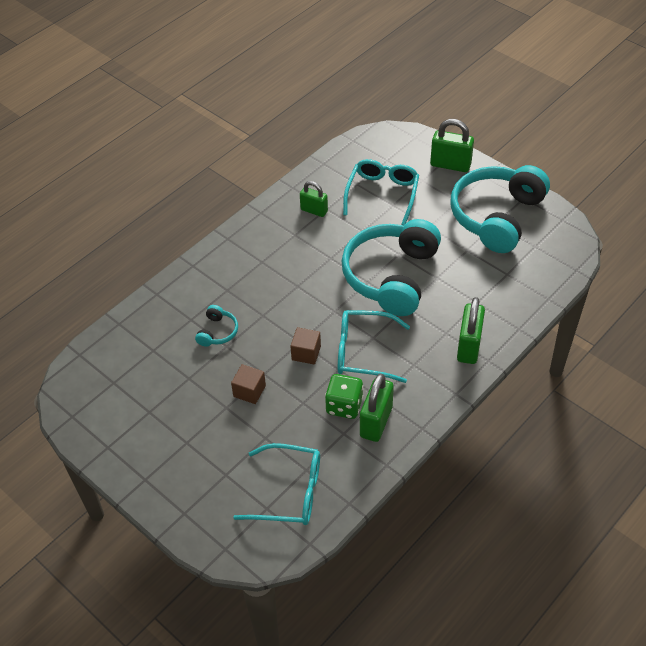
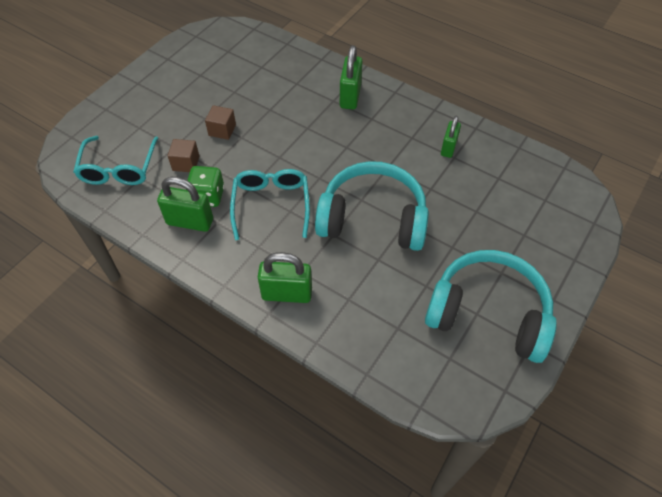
camera: 80 degrees right, 5 degrees up
turquoise headphones [195,305,238,347] -> none
brown cube [290,327,321,365] -> brown cube moved to [168,139,199,172]
turquoise glasses [343,159,419,225] -> none
green padlock [430,119,474,172] -> green padlock moved to [340,45,363,110]

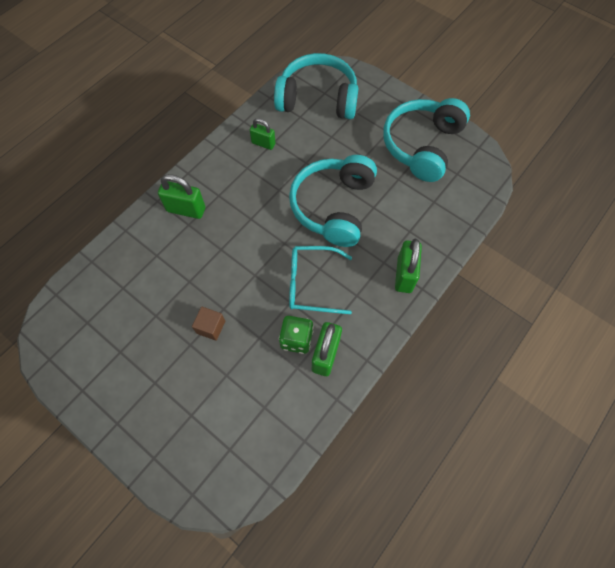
camera: 85 degrees left, 10 degrees up
turquoise glasses [73,136,158,185] -> none
brown cube [168,139,199,172] -> none
none -> turquoise headphones [274,53,358,119]

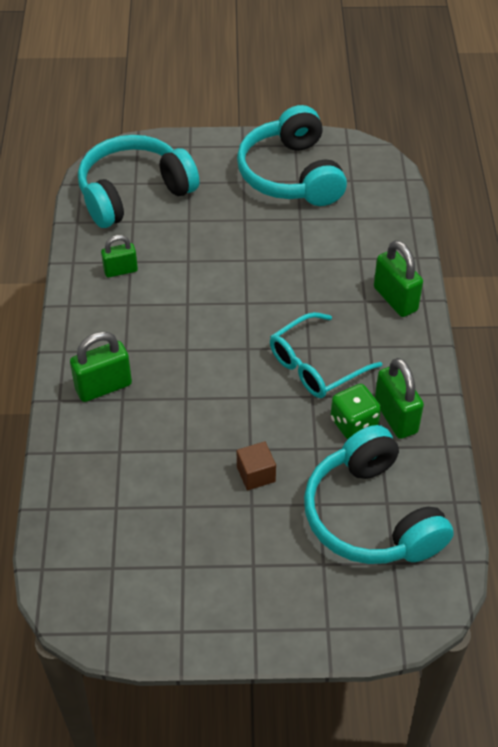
camera: 40 degrees left, 15 degrees down
turquoise headphones [289,155,377,247] -> turquoise headphones moved to [304,425,454,564]

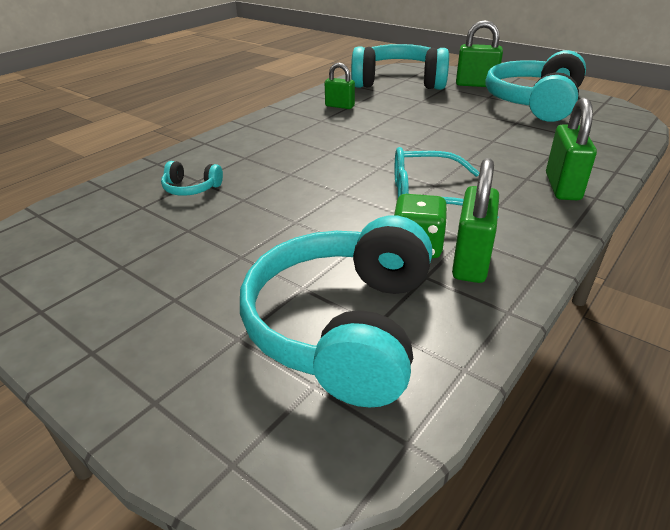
camera: 40 degrees right, 15 degrees down
green padlock [70,332,132,402] -> green padlock moved to [456,20,503,87]
brown cube [237,441,276,490] -> none
none -> turquoise headphones [161,161,223,196]

